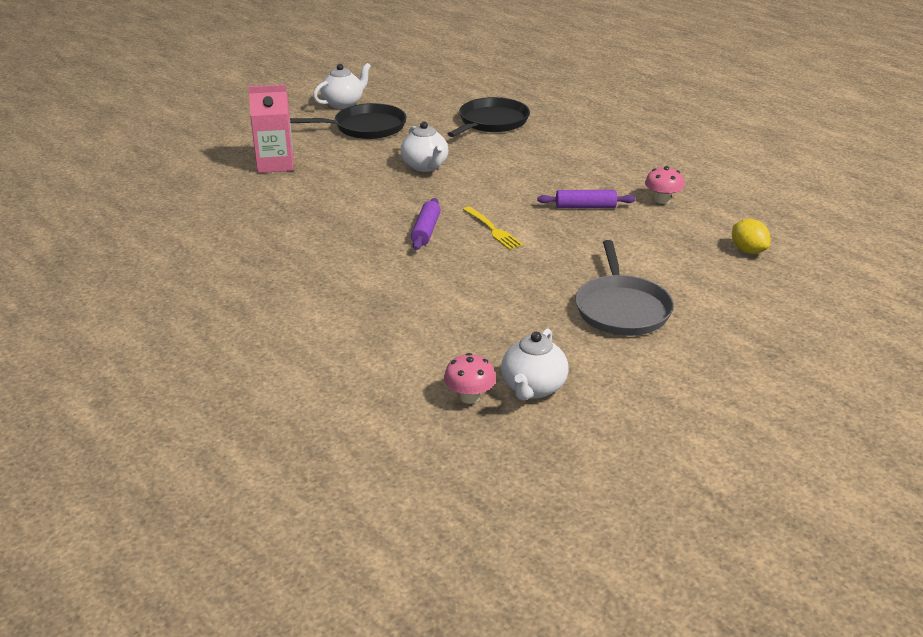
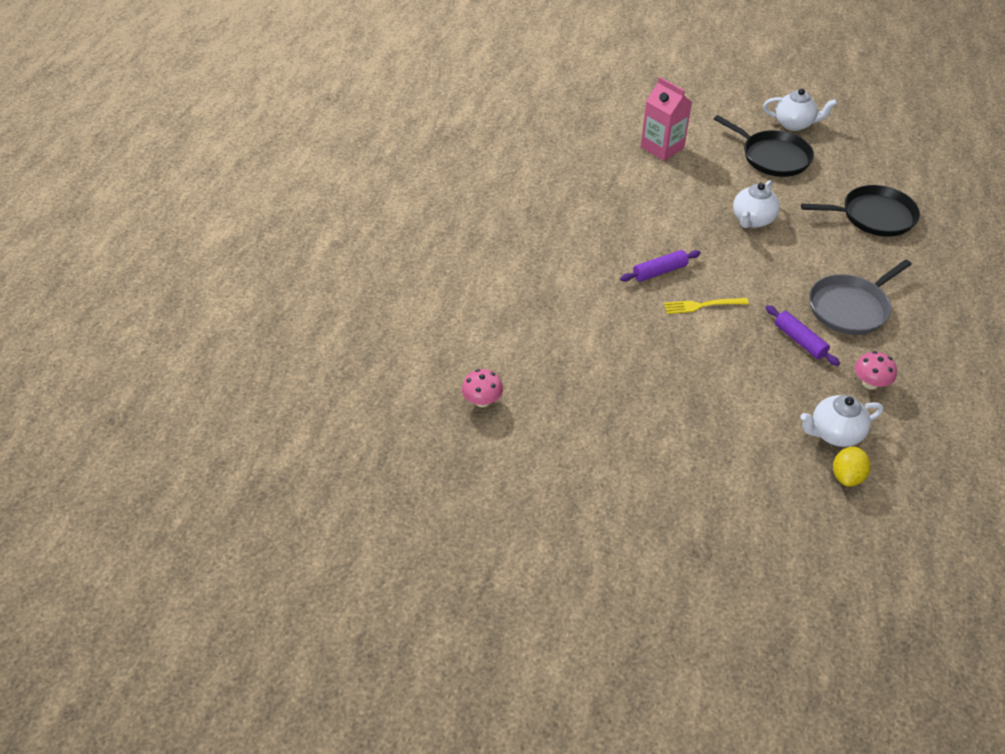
camera: 55 degrees right, 15 degrees up
yellow fork [463,207,523,249] -> yellow fork turned 60 degrees clockwise [664,298,749,314]
white teapot [501,328,569,400] -> white teapot moved to [800,395,884,447]
grey pan [575,240,674,336] -> grey pan moved to [809,259,912,335]

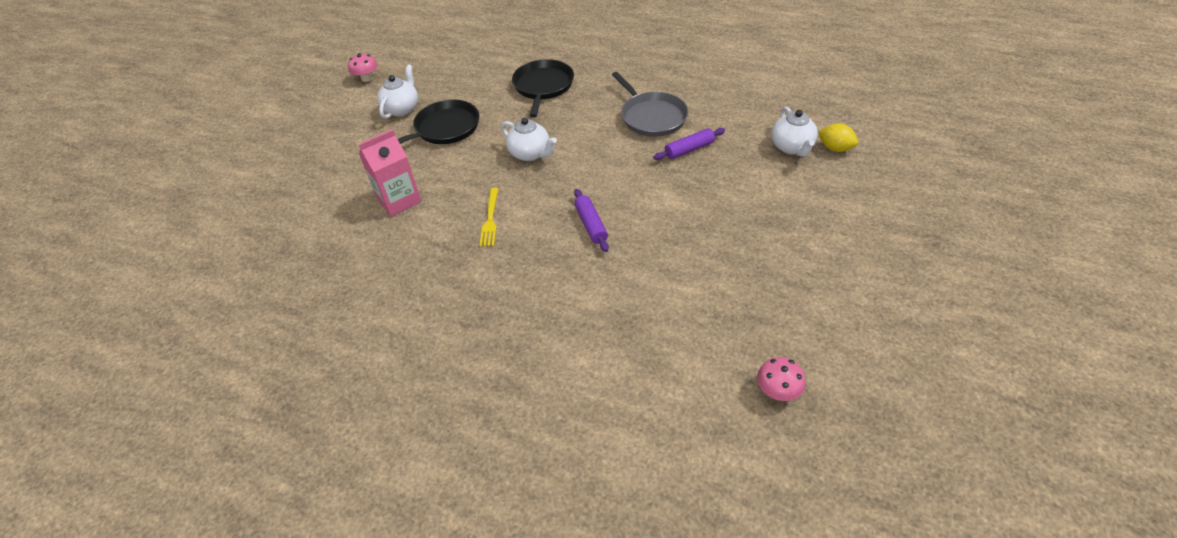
camera: 80 degrees left, 0 degrees up
yellow fork [664,298,749,314] -> yellow fork moved to [479,188,498,247]
pink mushroom [855,351,897,390] -> pink mushroom moved to [348,53,377,82]

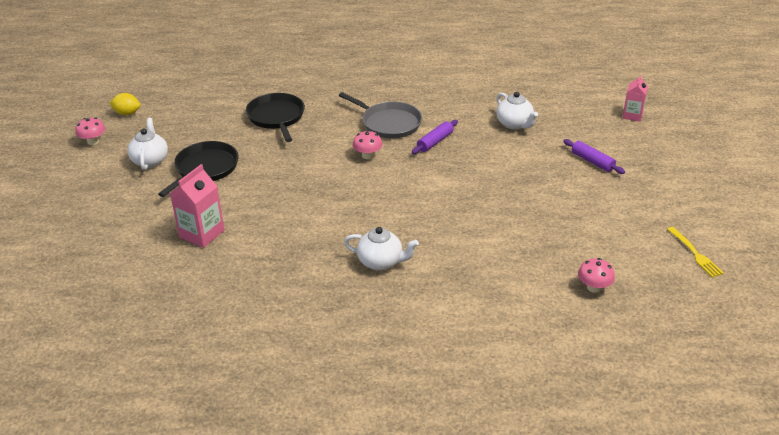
camera: 25 degrees left, 10 degrees down
yellow fork [479,188,498,247] -> yellow fork moved to [667,227,724,278]
white teapot [501,118,557,161] -> white teapot moved to [344,227,419,271]
purple rolling pin [574,189,609,252] -> purple rolling pin moved to [563,139,625,174]
yellow lemon [818,123,858,152] -> yellow lemon moved to [110,93,140,115]
none -> pink mushroom [352,130,383,159]
none -> pink carton [622,75,648,122]

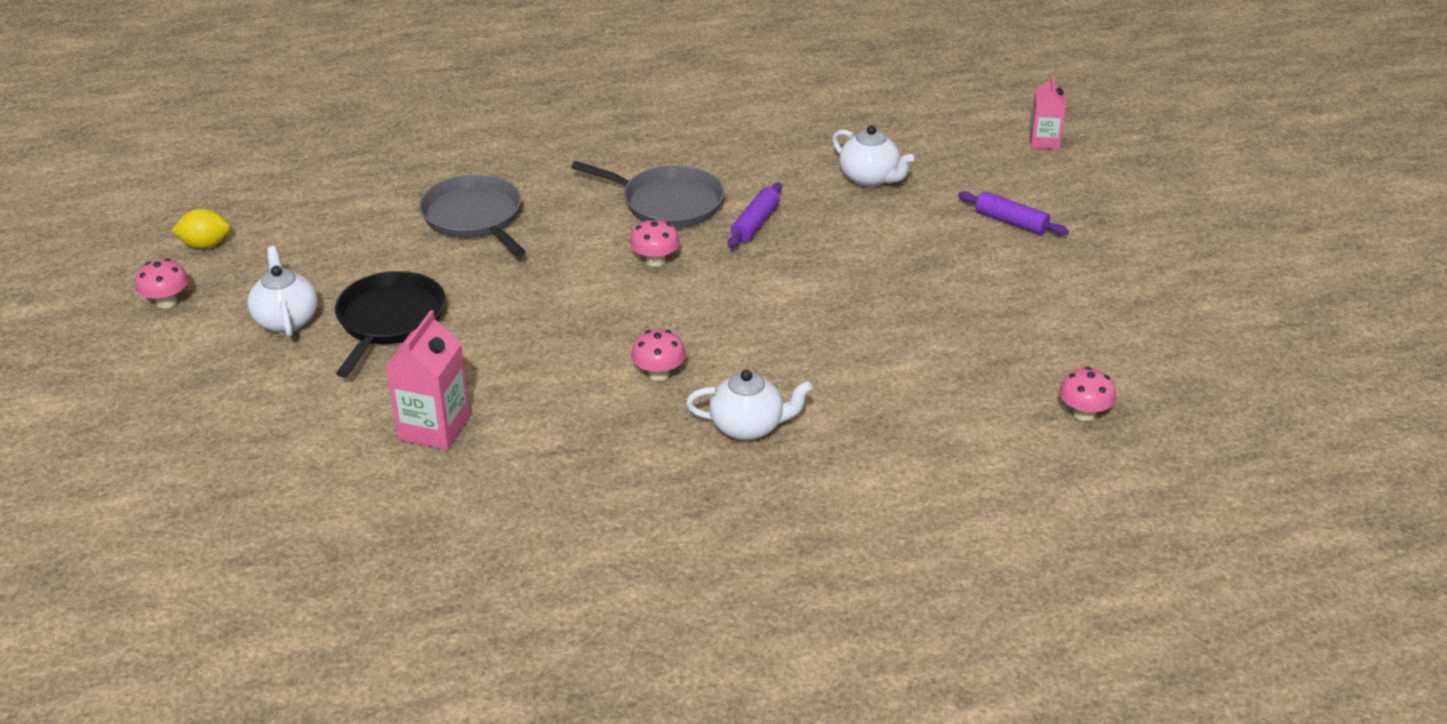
camera: 15 degrees left, 0 degrees up
black pan [246,93,305,142] -> grey pan [419,174,526,256]
yellow fork [667,227,724,278] -> none
none -> pink mushroom [631,329,686,381]

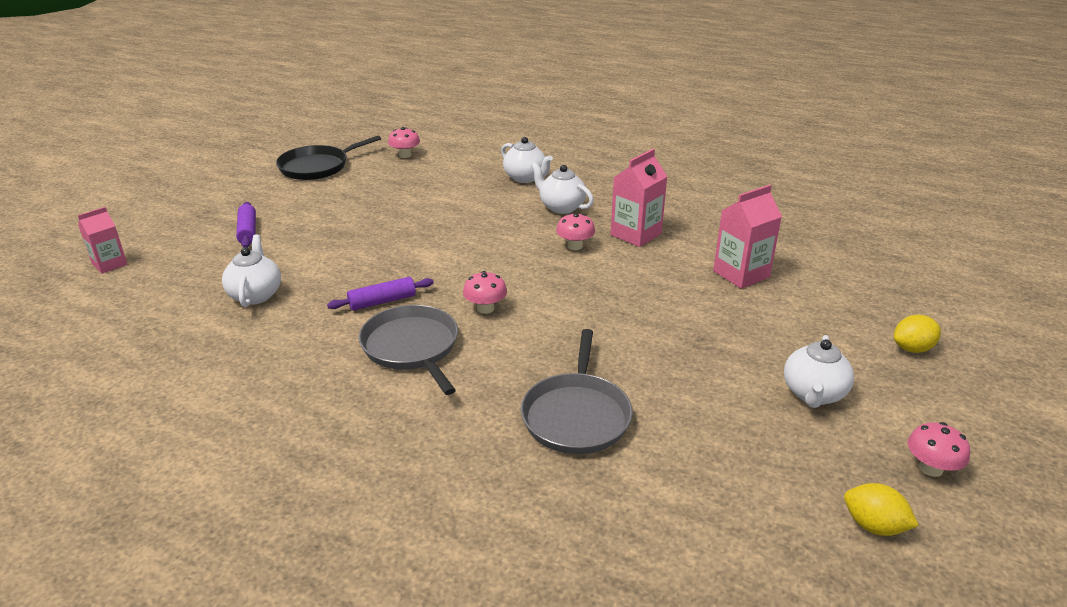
camera: 140 degrees left, 5 degrees down
black pan [335,271,446,377] -> black pan moved to [276,135,381,180]
none -> white teapot [501,137,553,183]
none -> pink carton [611,149,668,247]
none -> yellow lemon [894,315,941,353]

